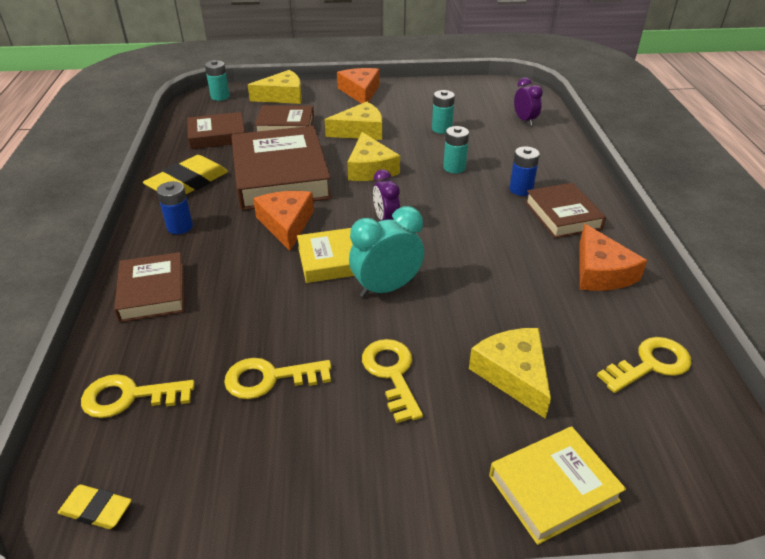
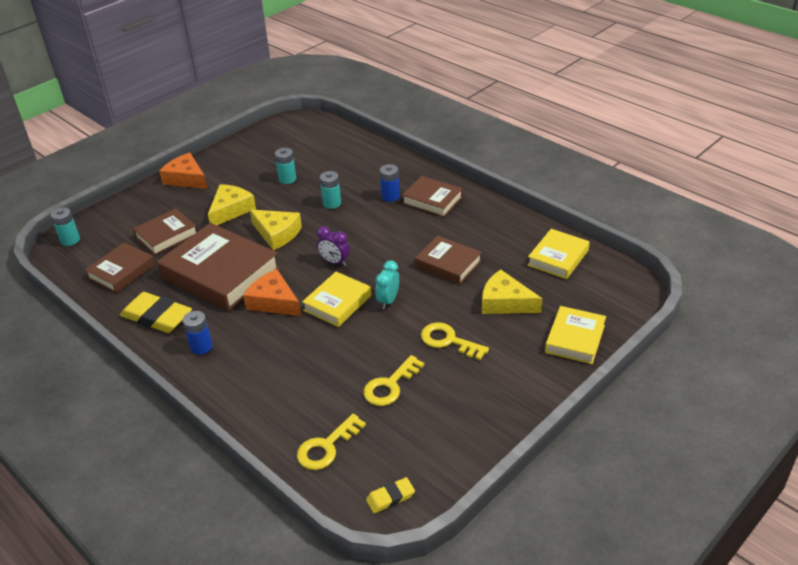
camera: 40 degrees left, 0 degrees up
brown book [114,252,185,322] -> brown book moved to [415,235,482,285]
yellow eraser [143,155,228,194] -> yellow eraser turned 60 degrees counterclockwise [120,292,192,333]
yellow cheese [248,70,302,104] -> none
turquoise clock [349,206,424,297] -> turquoise clock [375,260,399,309], size x0.65
purple clock [514,77,543,126] -> none
orange cheese [579,224,647,291] -> none
yellow key [597,337,692,393] -> yellow book [527,229,590,279]

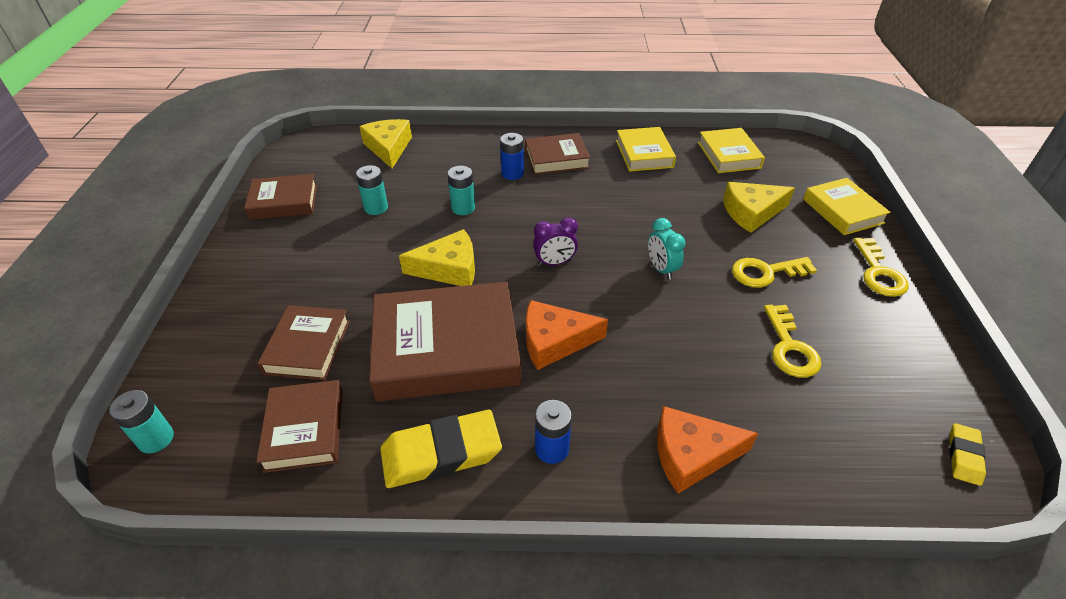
camera: 45 degrees left, 5 degrees up
orange cheese [159,153,208,189] -> orange cheese moved to [657,406,758,494]
yellow cheese [208,184,256,225] -> yellow cheese moved to [359,119,412,168]
yellow key [297,414,366,470] -> yellow key moved to [853,238,909,297]
yellow book [302,272,371,327] -> yellow book moved to [616,127,676,172]
brown book [415,235,482,285] -> brown book moved to [244,174,317,220]

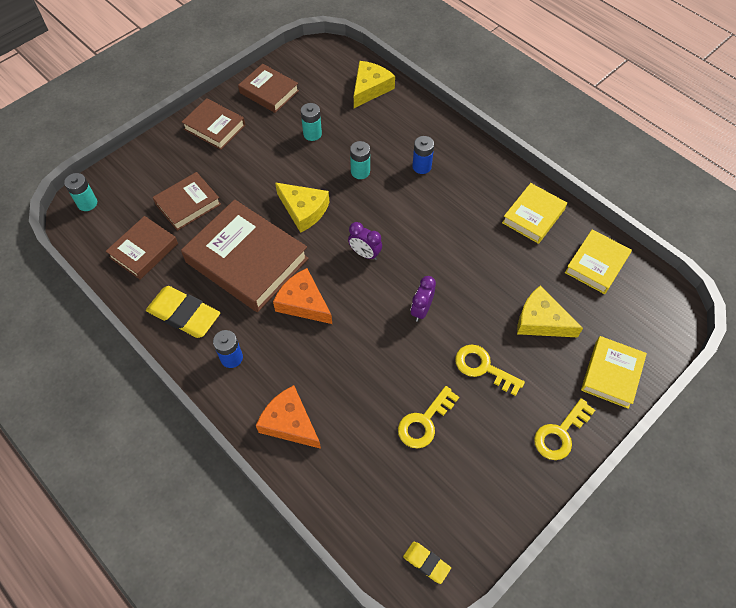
camera: 45 degrees right, 15 degrees up
brown book [525,133,590,175] -> brown book moved to [182,98,245,150]
turquoise clock [648,218,685,280] -> purple clock [411,276,436,322]
yellow eraser [950,423,986,486] -> yellow eraser turned 60 degrees clockwise [403,541,451,584]

